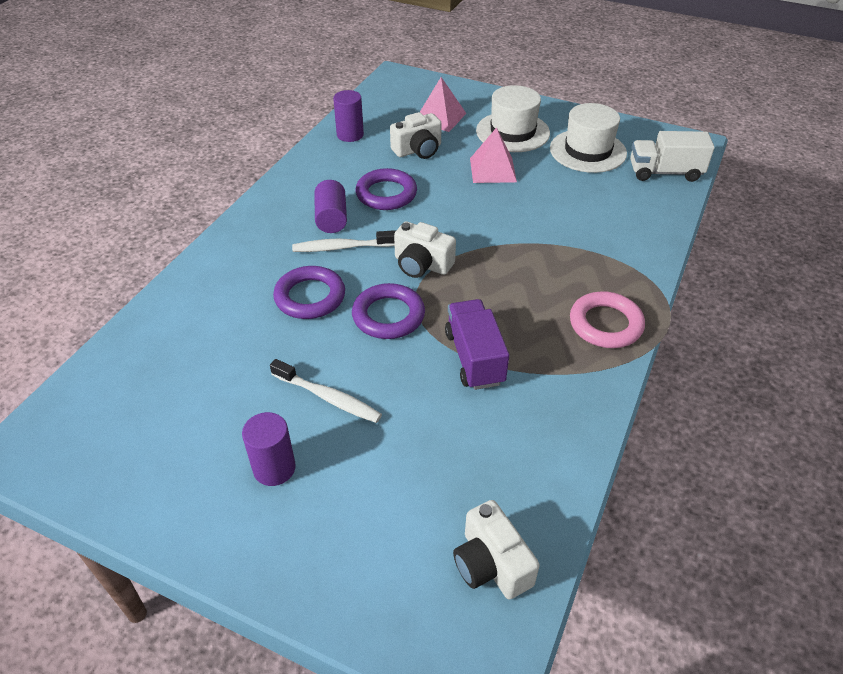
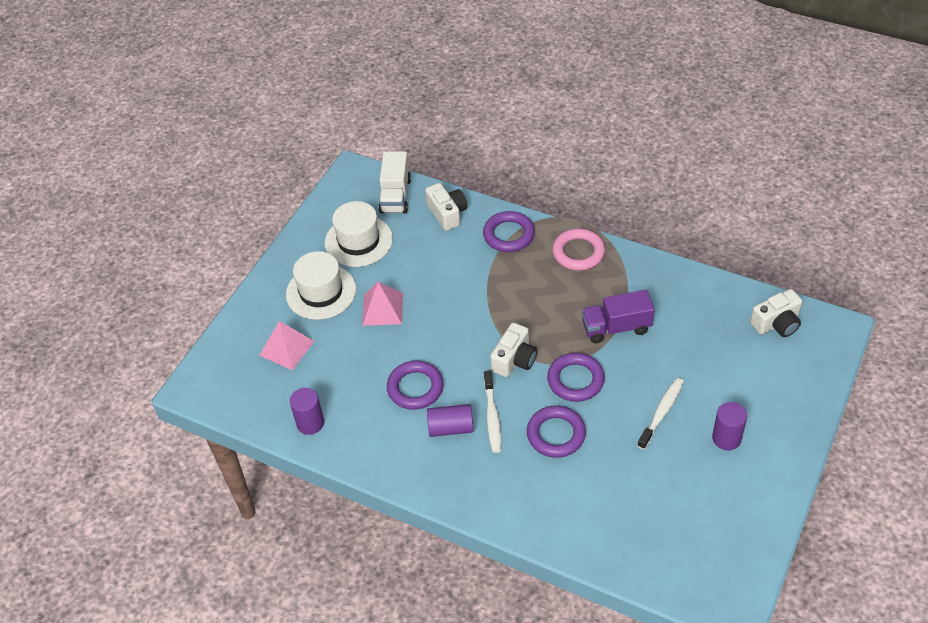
camera: 85 degrees left, 5 degrees up
white camera [390,112,442,159] -> white camera moved to [425,183,467,231]
none -> purple ring [483,211,535,252]

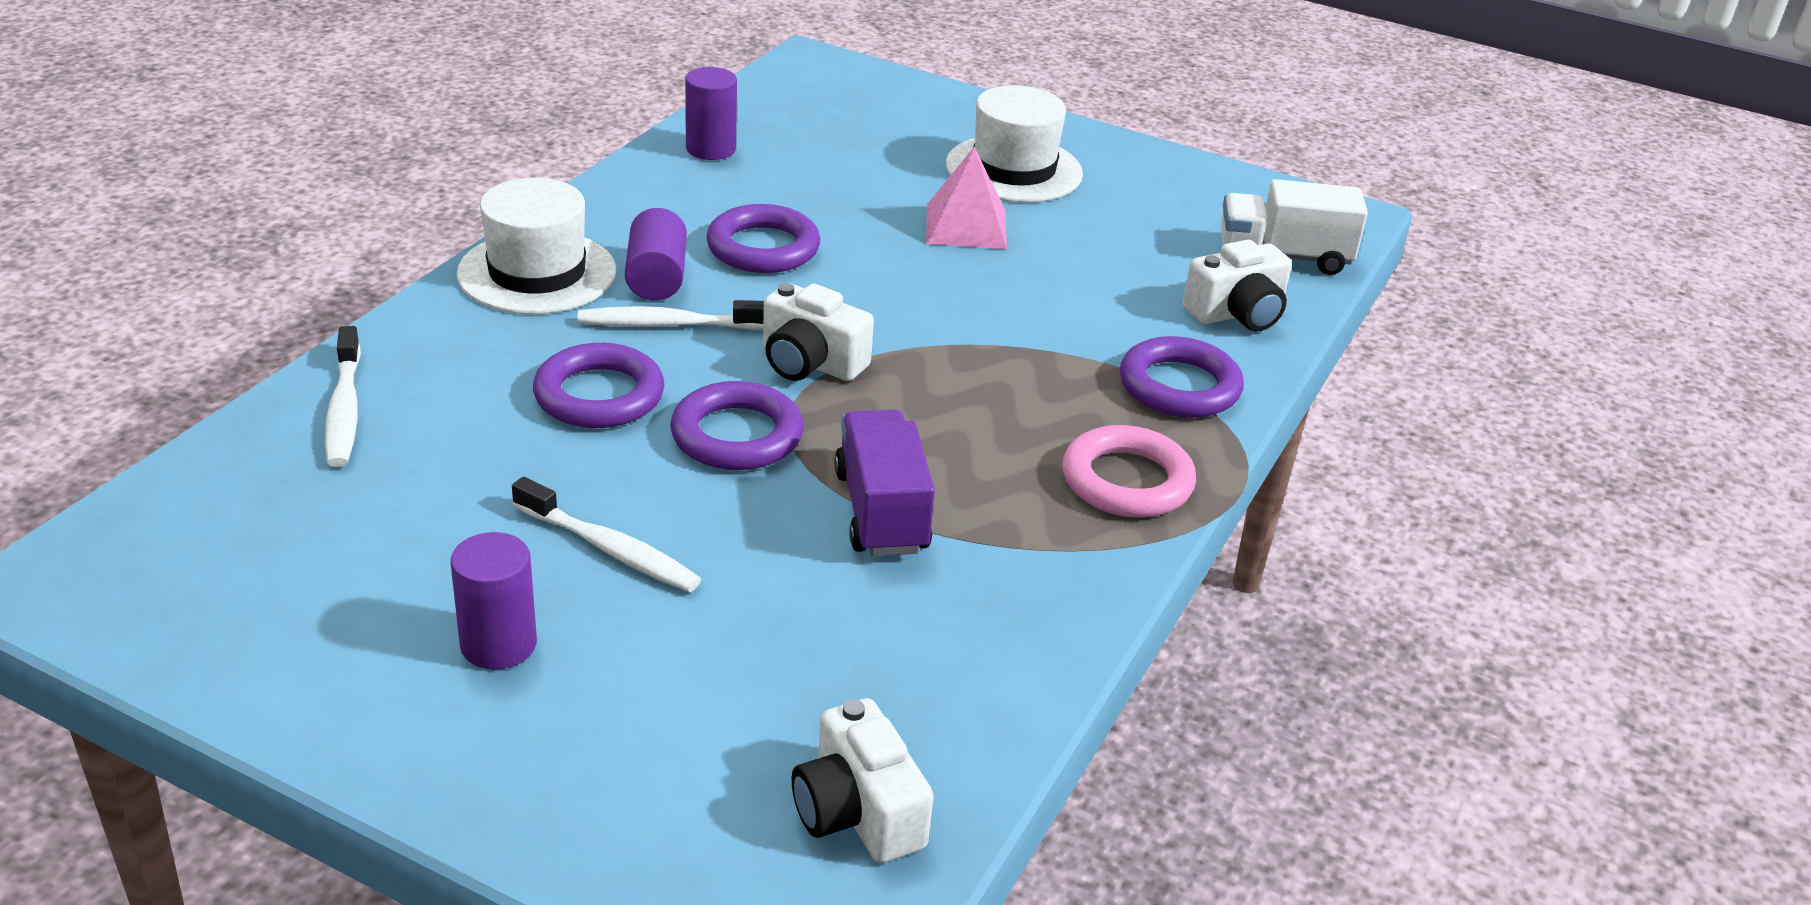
camera: 85 degrees right, 15 degrees down
pink pyramid [259,321,314,370] -> none
white hat [325,201,393,267] -> white hat moved to [457,178,616,314]
none -> white toothbrush [325,326,361,467]

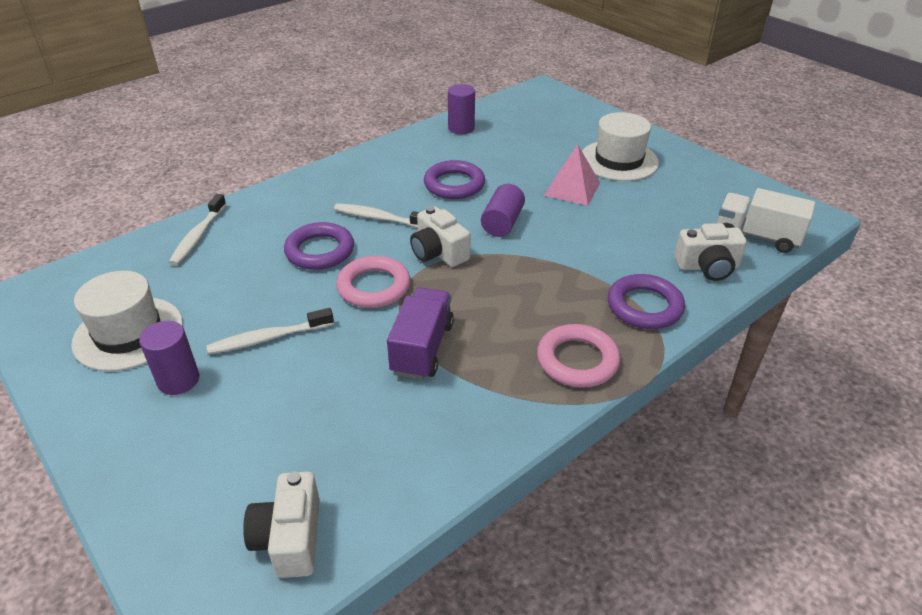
camera: 25 degrees right, 5 degrees up
white hat [457,178,616,314] -> white hat moved to [71,271,183,371]
white toothbrush [512,477,701,592] -> white toothbrush turned 105 degrees clockwise [207,308,334,354]
purple cylinder [625,208,687,301] -> purple cylinder moved to [481,184,525,237]
purple ring [670,381,804,470] -> pink ring [336,256,410,308]

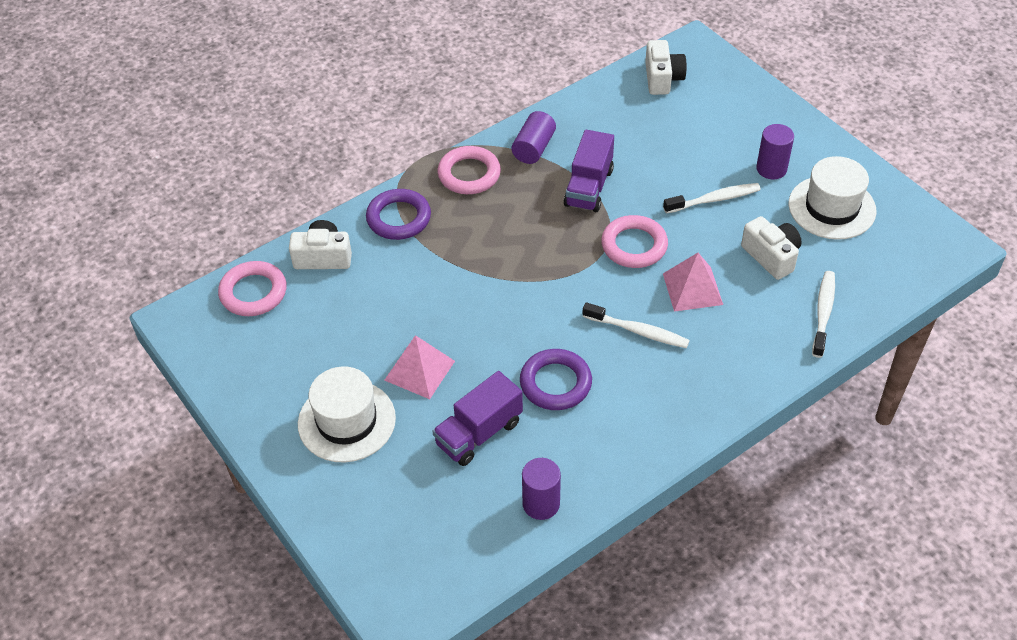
camera: 175 degrees left, 10 degrees up
purple ring [284,222,354,270] -> pink pyramid [663,253,723,312]
white camera [410,206,470,267] -> white camera moved to [741,216,802,280]
purple cylinder [481,184,525,237] -> purple cylinder moved to [512,111,556,164]
white truck [717,188,816,253] -> pink ring [218,261,286,316]
none -> purple truck [433,371,523,466]

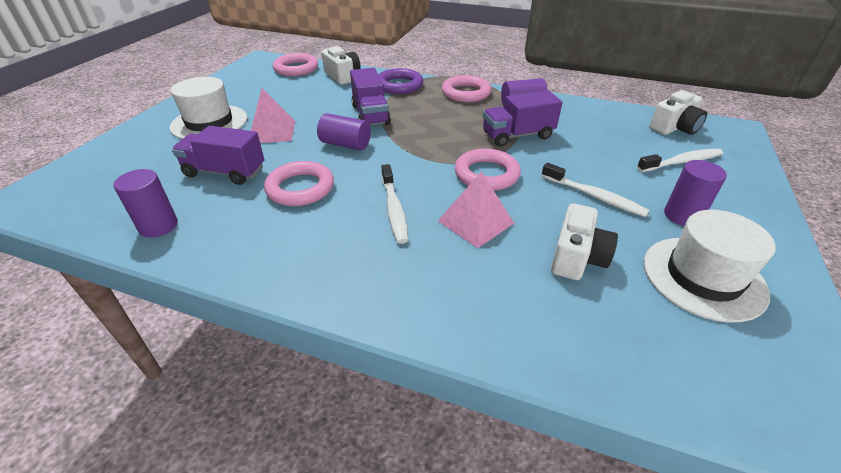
camera: 55 degrees right, 10 degrees down
purple ring [520,349,592,410] -> pink ring [264,161,334,206]
white toothbrush [812,271,835,358] -> white toothbrush moved to [637,148,723,172]
none -> purple cylinder [317,113,371,150]
none -> purple truck [350,68,391,125]

